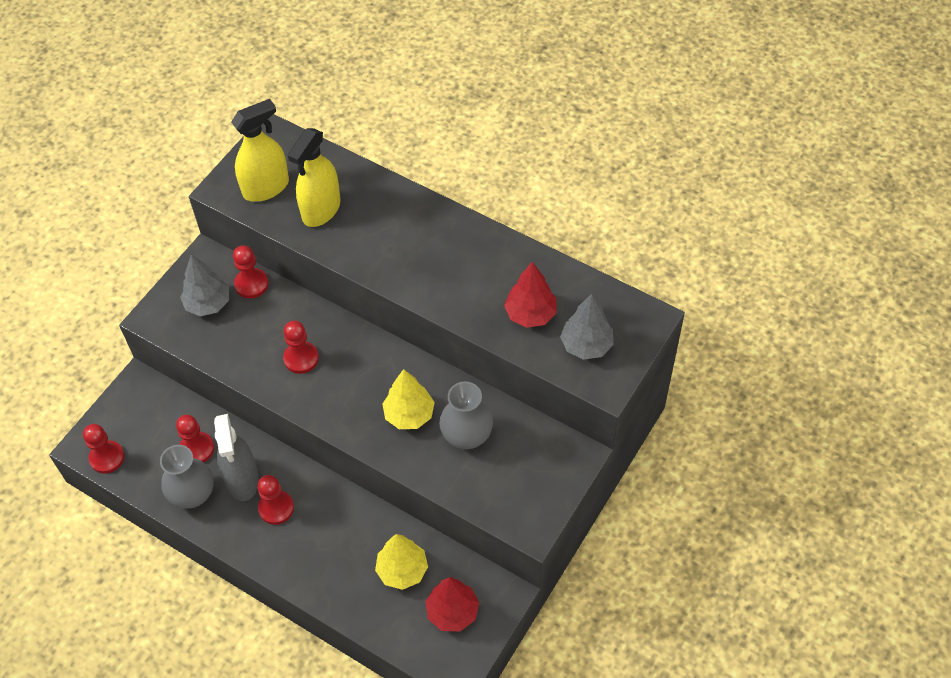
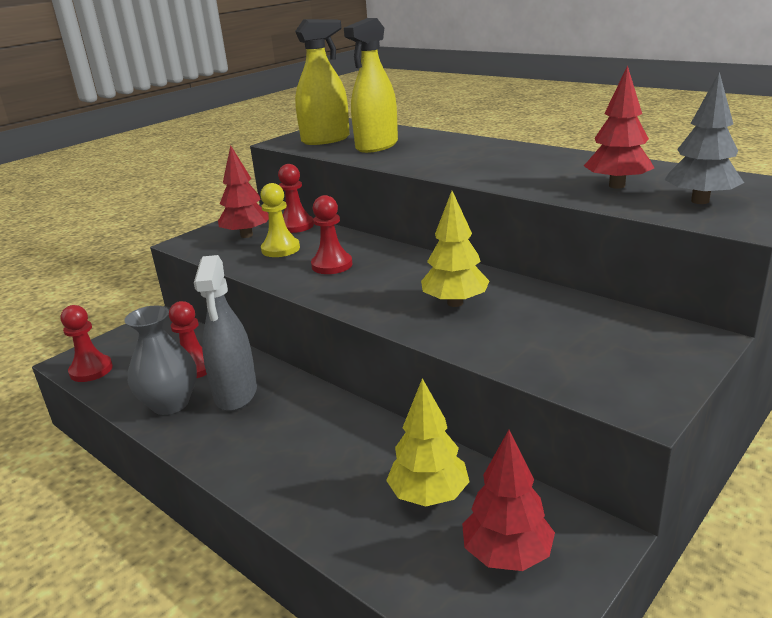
camera: 10 degrees right, 30 degrees down
grey tree [180,255,229,316] -> red tree [218,145,269,238]
red pawn [257,475,294,525] -> none
grey vase [439,382,493,449] -> none
none -> yellow pawn [260,183,300,257]

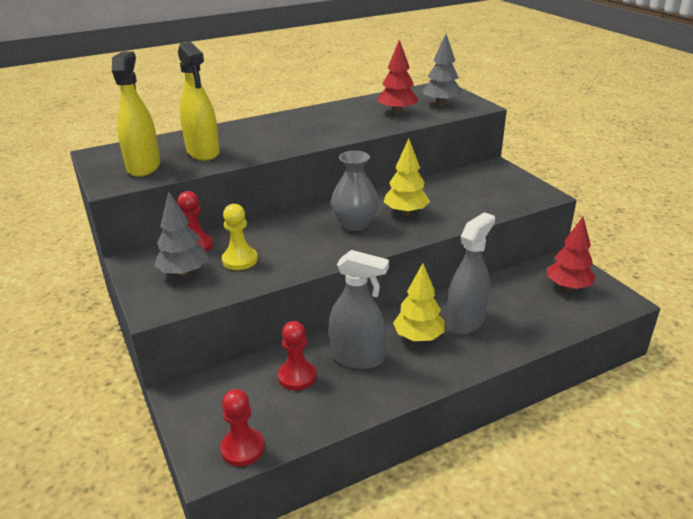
camera: 70 degrees left, 5 degrees up
grey vase [124,306,197,415] -> grey vase moved to [331,151,379,231]
red tree [218,145,269,238] -> grey tree [154,192,209,277]
red pawn [311,195,352,274] -> none
yellow tree [386,378,470,506] -> yellow tree moved to [393,263,445,341]
none -> grey spray bottle [447,212,495,335]

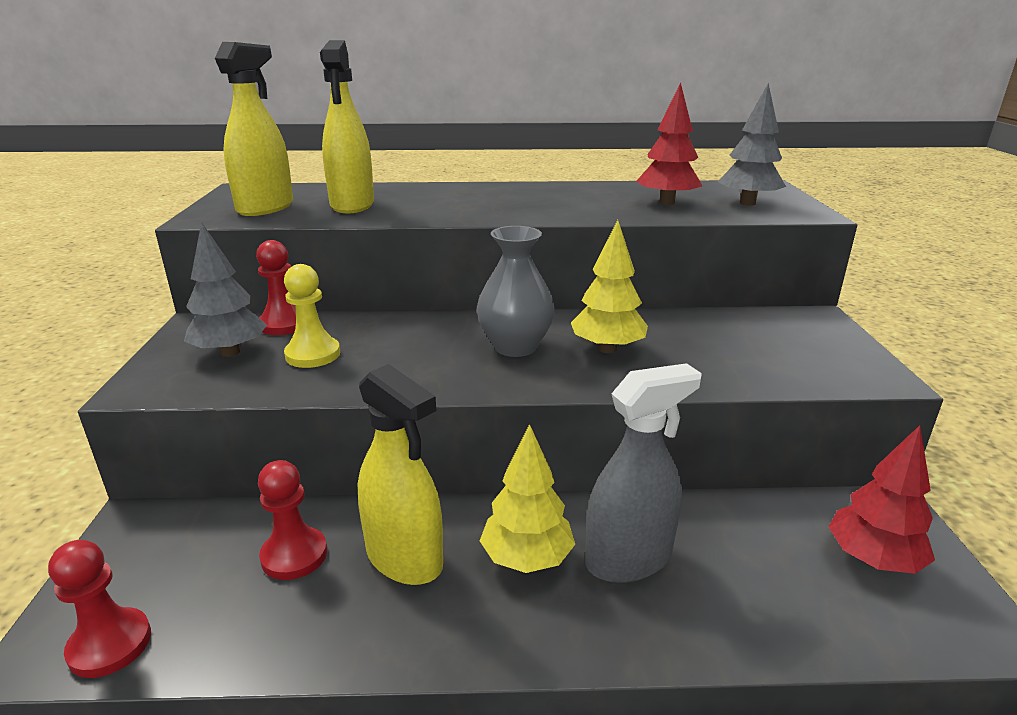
camera: 25 degrees right, 5 degrees down
grey spray bottle [329,250,389,369] -> yellow spray bottle [358,364,443,585]

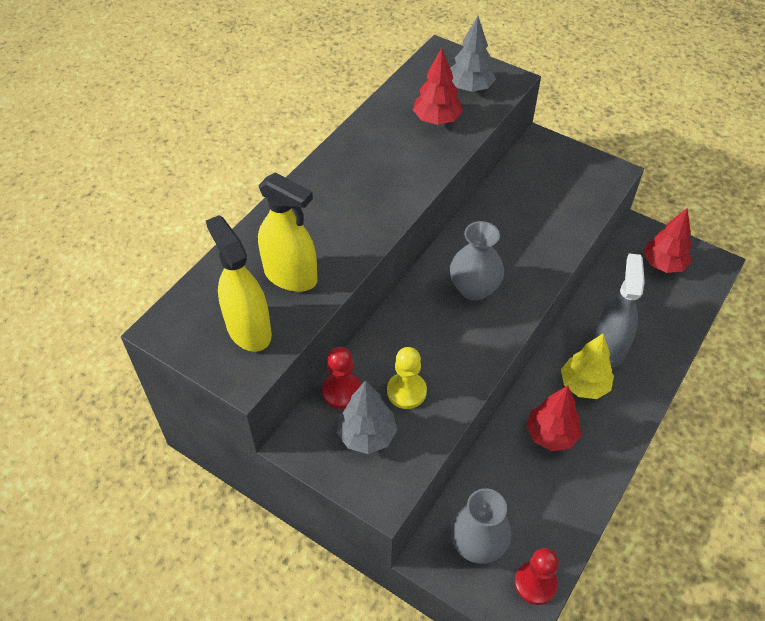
camera: 55 degrees left, 25 degrees up
red pawn [258,460,327,580] -> none
yellow spray bottle [358,364,443,585] -> red tree [526,386,581,451]
yellow tree [571,220,648,353] -> none
none -> grey vase [450,489,512,564]

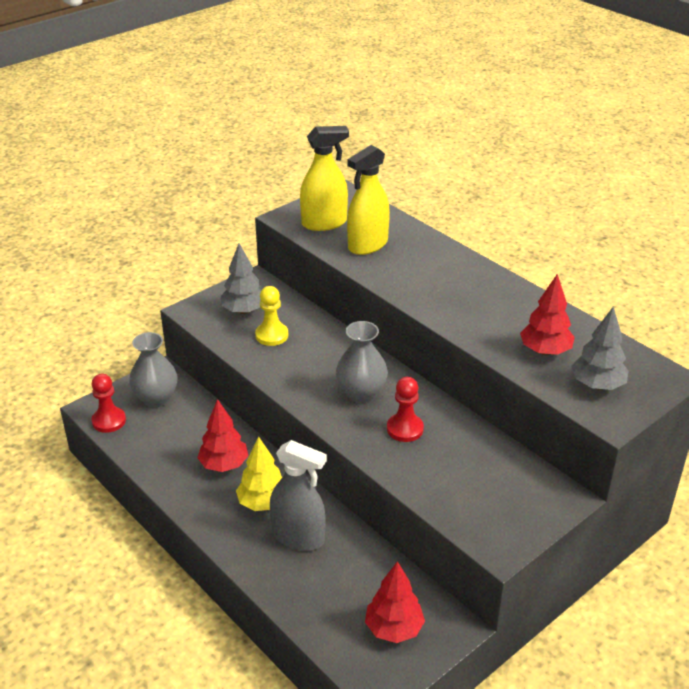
camera: 105 degrees right, 15 degrees down
red pawn [322,347,362,409] -> red pawn moved to [387,377,424,442]

